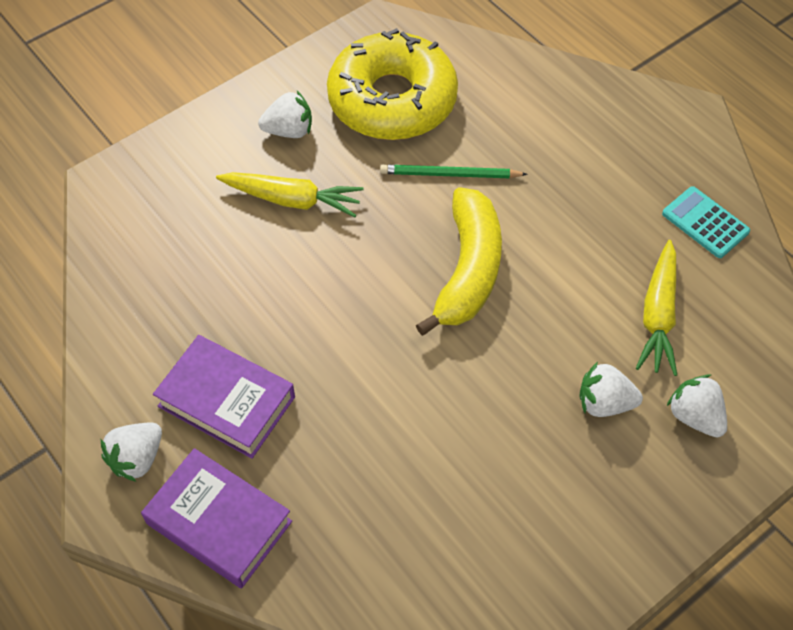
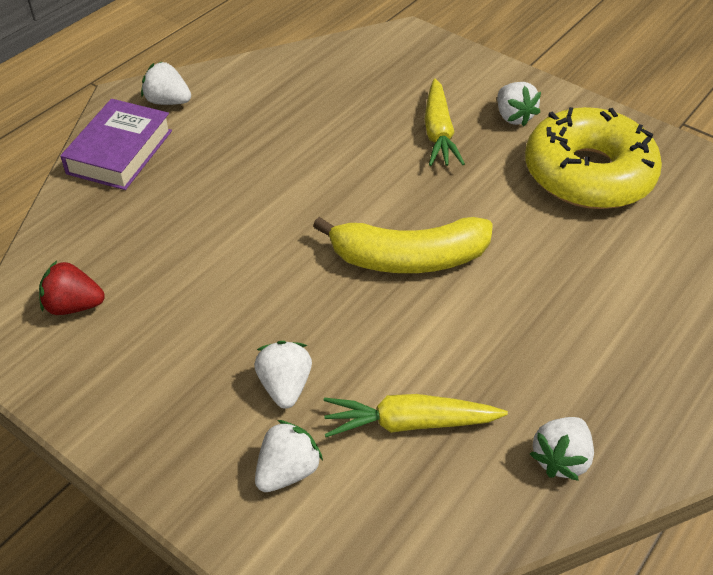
camera: 75 degrees right, 10 degrees down
purple book [153,335,295,459] -> none
green pencil [380,165,528,178] -> none
turquoise calculator [662,186,750,258] -> white strawberry [530,417,594,481]
none -> red strawberry [39,261,105,315]

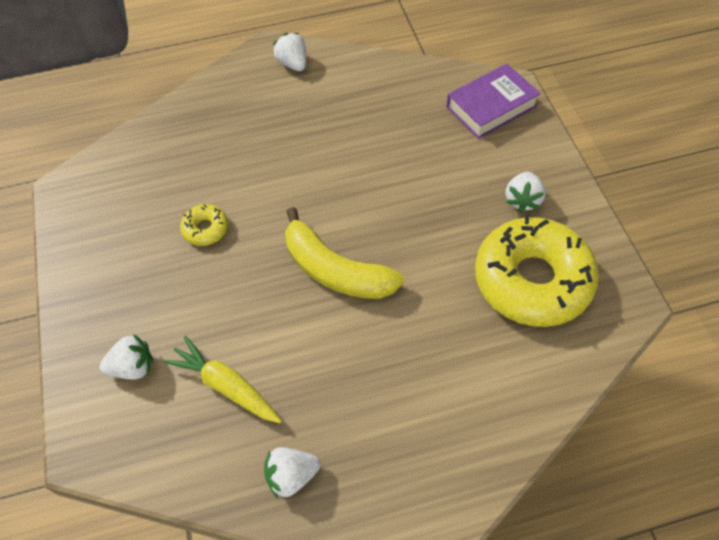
camera: 40 degrees right, 10 degrees up
red strawberry [39,261,105,315] -> none
purple book [60,99,172,190] -> purple book moved to [447,64,541,139]
white strawberry [254,341,312,409] -> none
yellow carrot [424,79,465,166] -> none
none -> yellow donut [180,204,228,246]

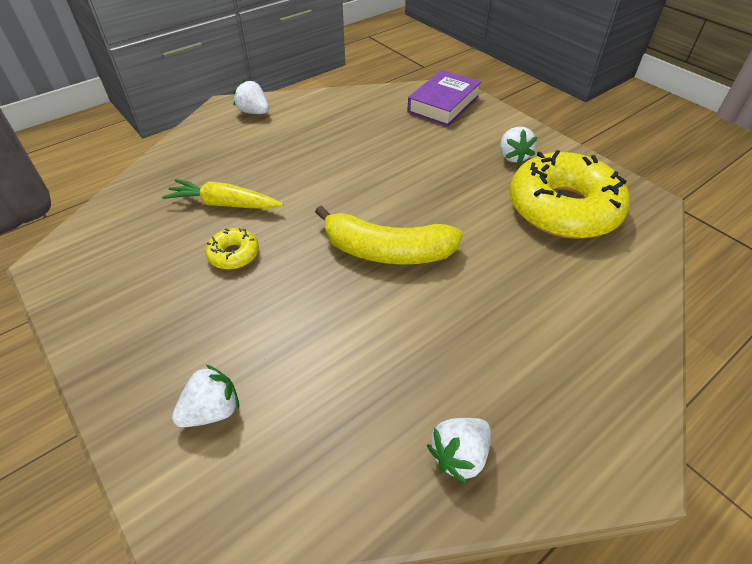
camera: 25 degrees left, 10 degrees down
yellow carrot [163,336,282,423] -> yellow carrot moved to [162,179,284,209]

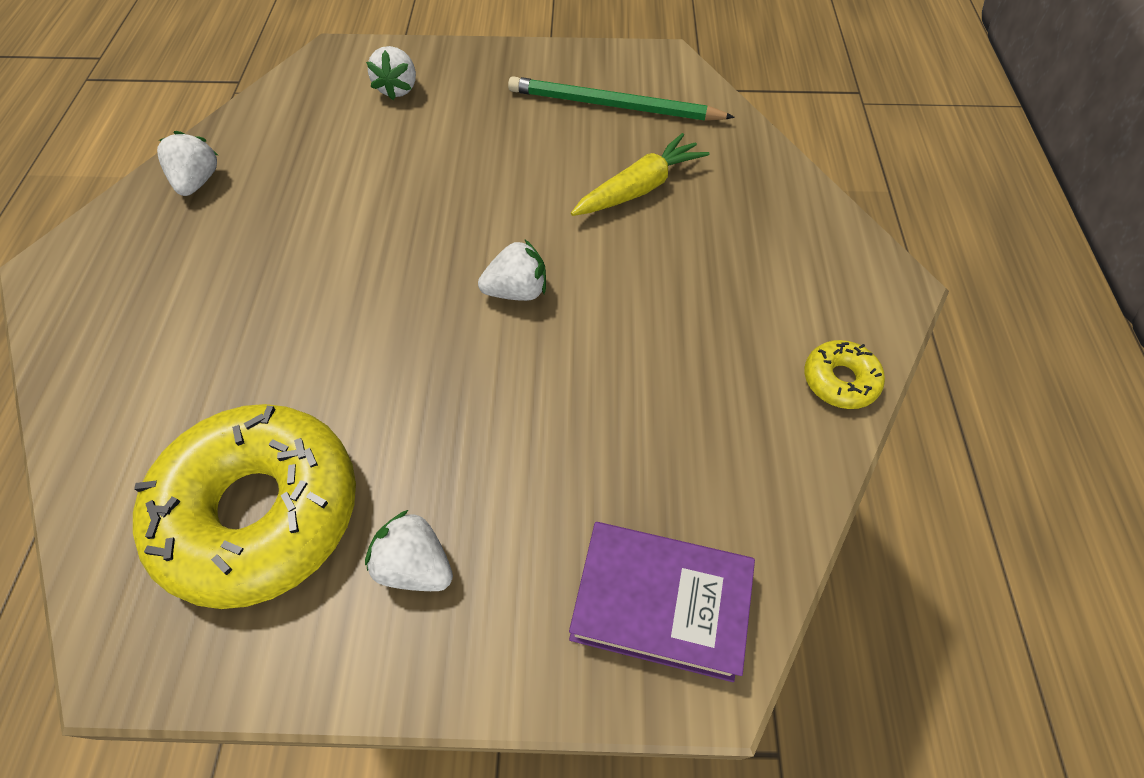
camera: 130 degrees right, 10 degrees up
yellow donut [205,228,259,270] -> yellow donut moved to [804,340,885,409]
white strawberry [233,80,269,114] -> white strawberry moved to [478,240,546,301]
yellow banana [315,205,463,265] -> none
purple book [407,70,481,126] -> purple book turned 60 degrees counterclockwise [569,522,755,682]
none -> green pencil [508,76,735,121]

